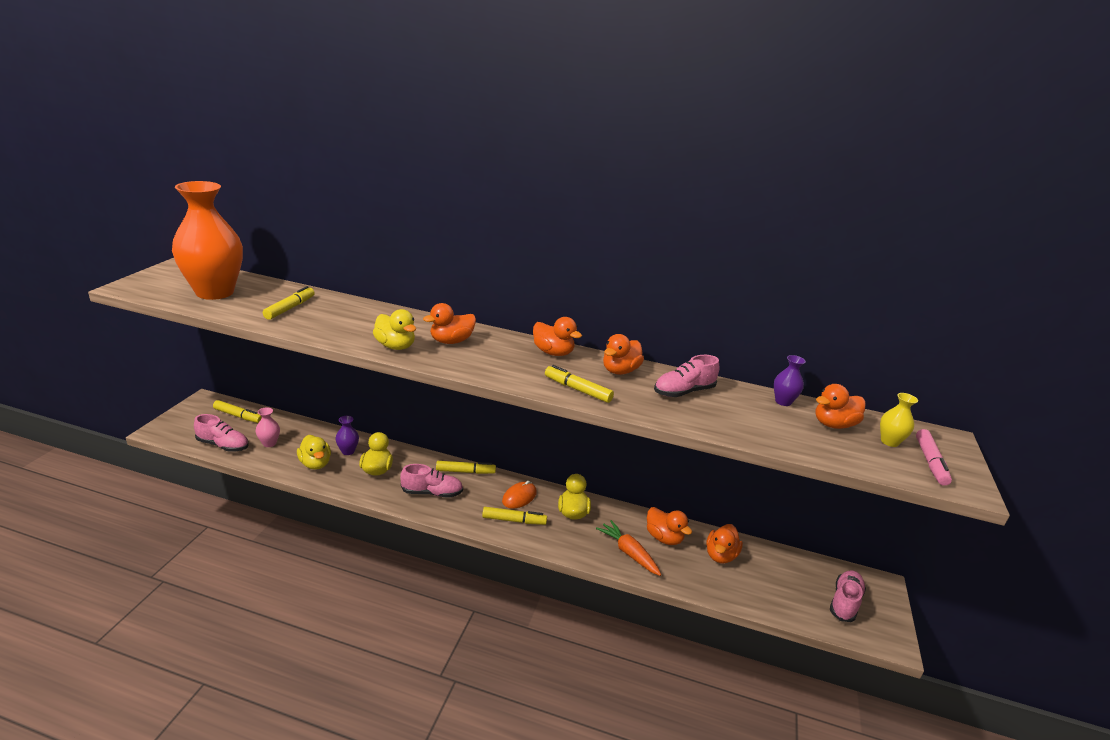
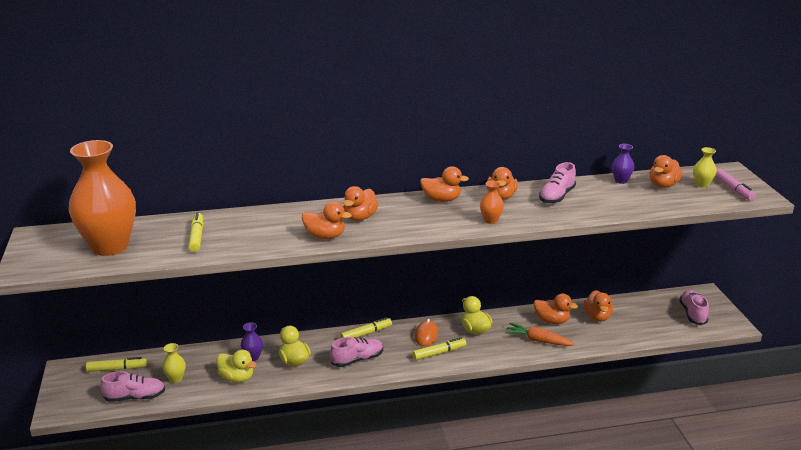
camera: 25 degrees left, 0 degrees up
pink vase [256,407,280,447] -> yellow vase [162,343,186,383]
yellow duck [373,309,416,350] -> orange duck [302,201,352,239]
yellow marker [545,365,614,403] -> orange vase [480,181,504,224]

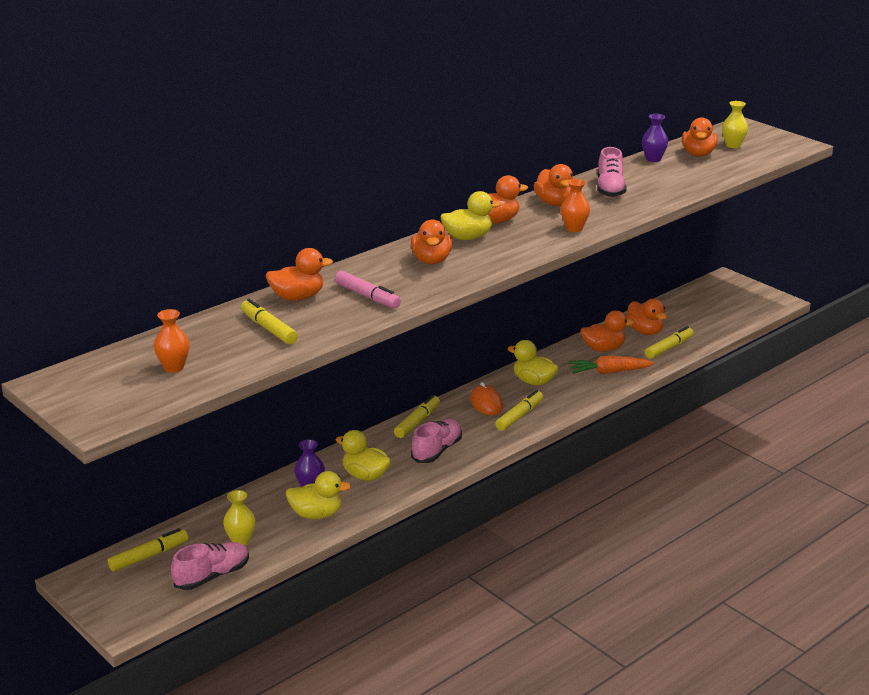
camera: 30 degrees left, 0 degrees up
orange vase [69,140,136,256] -> orange vase [154,309,190,373], size x0.40
orange duck [302,201,352,239] -> orange duck moved to [266,248,333,301]
pink shoe [679,290,709,325] -> none
pink marker [715,169,756,201] -> pink marker moved to [335,271,401,308]
none -> yellow duck [440,191,501,240]
none -> yellow marker [645,326,694,359]

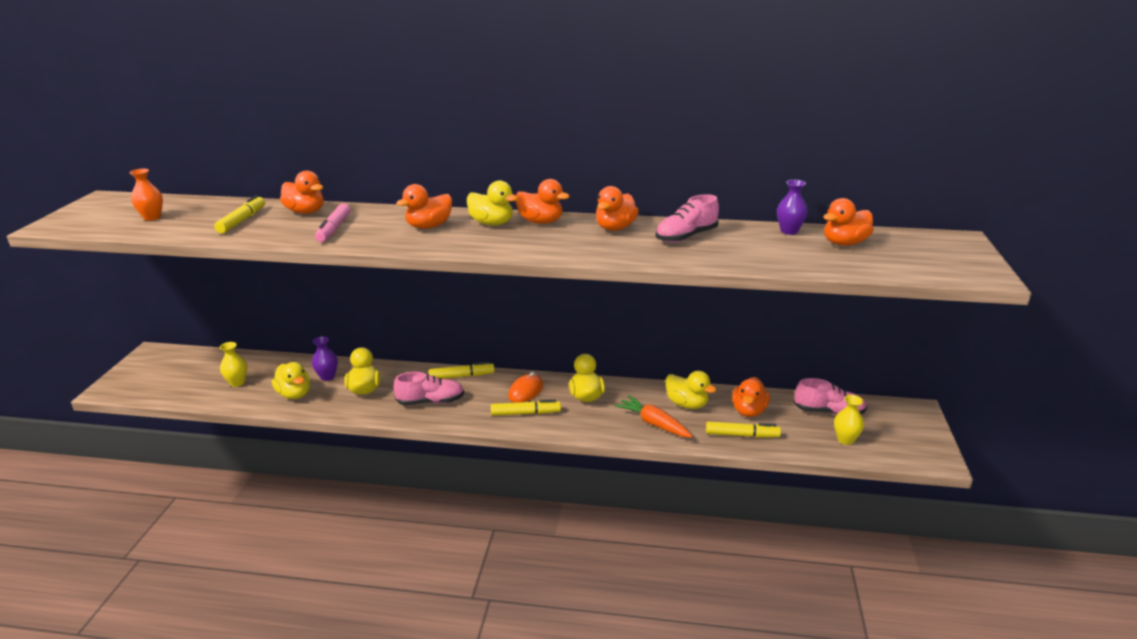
camera: 50 degrees right, 0 degrees up
yellow marker [108,528,188,571] -> none
pink shoe [171,542,249,590] -> pink shoe moved to [794,378,867,415]
orange vase [561,179,590,232] -> none
orange duck [581,311,634,352] -> yellow duck [665,371,716,409]
yellow vase [722,101,748,148] -> yellow vase moved to [834,395,864,445]

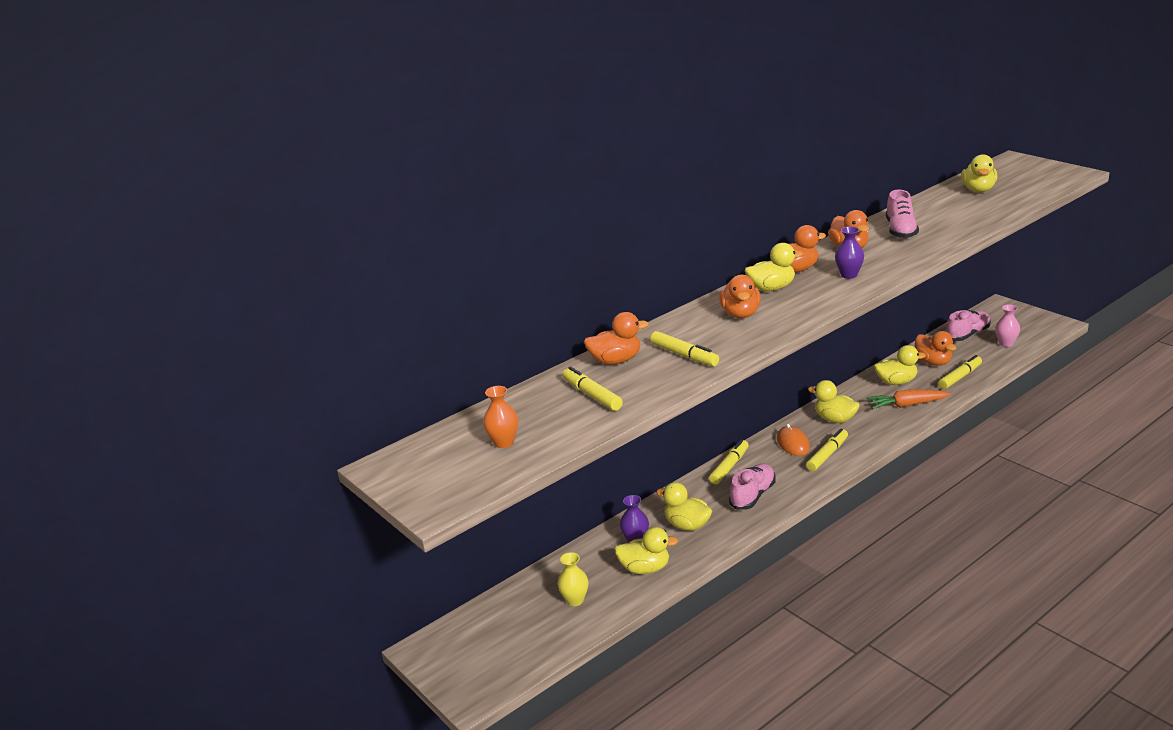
camera: 45 degrees left, 0 degrees up
pink marker [315,203,350,242] -> yellow marker [650,331,719,366]
purple vase [777,180,808,235] -> purple vase moved to [835,226,864,279]
orange duck [823,198,874,246] -> yellow duck [961,154,997,192]
yellow vase [834,395,864,445] -> pink vase [995,304,1020,347]

